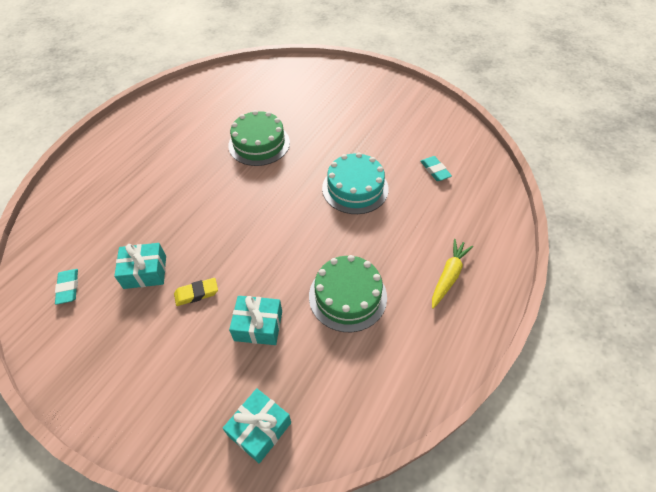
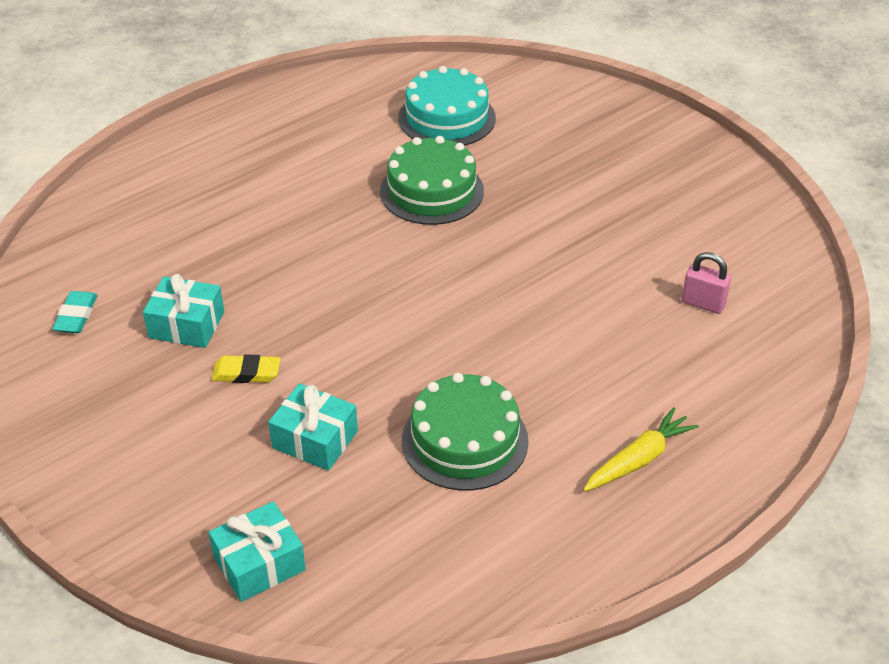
camera: 20 degrees right, 10 degrees down
turquoise cake [322,152,389,214] -> turquoise cake moved to [398,66,496,146]
turquoise eraser [420,156,452,181] -> pink padlock [682,252,731,314]

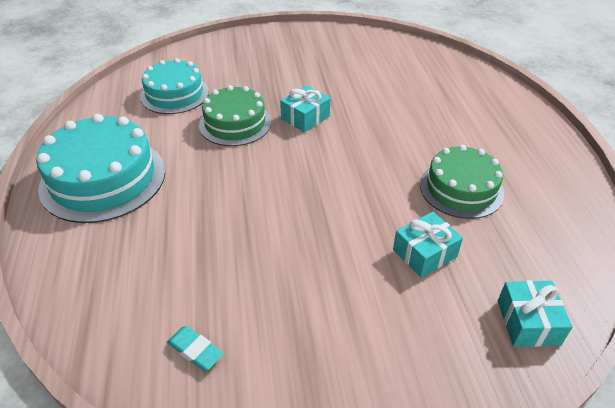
camera: 60 degrees left, 0 degrees up
turquoise gift [143,274,224,348] -> turquoise gift moved to [280,85,330,132]
yellow eraser [211,355,280,383] -> none
yellow carrot [583,407,699,492] -> none
pink padlock [682,252,731,314] -> none
none -> turquoise cake [36,114,165,223]

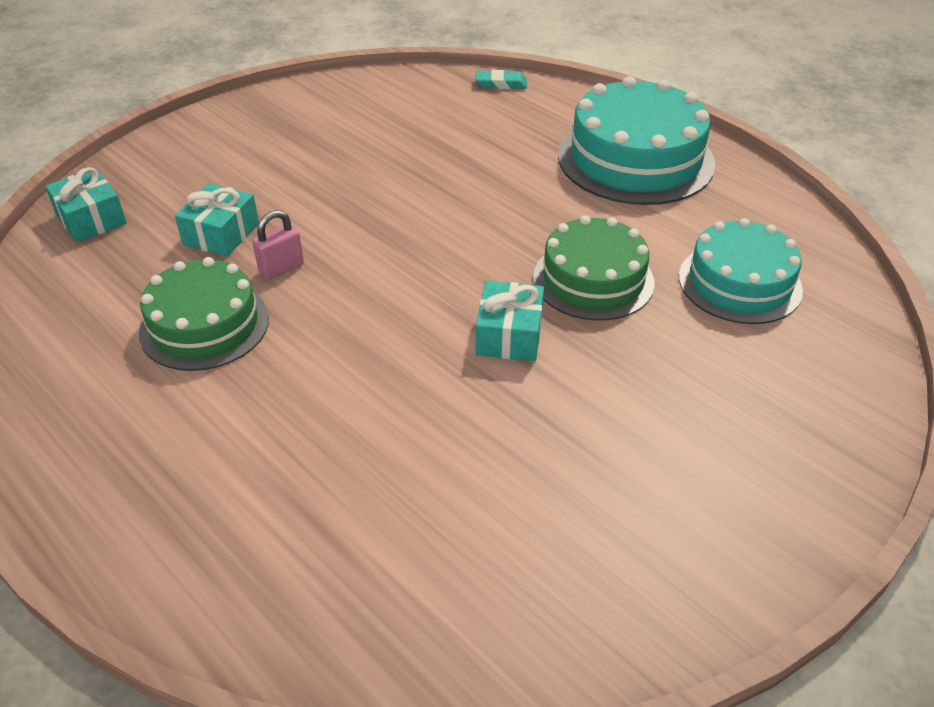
camera: 145 degrees right, 0 degrees up
turquoise eraser [167,326,224,371] -> turquoise eraser moved to [475,70,527,89]
none -> pink padlock [252,210,304,280]

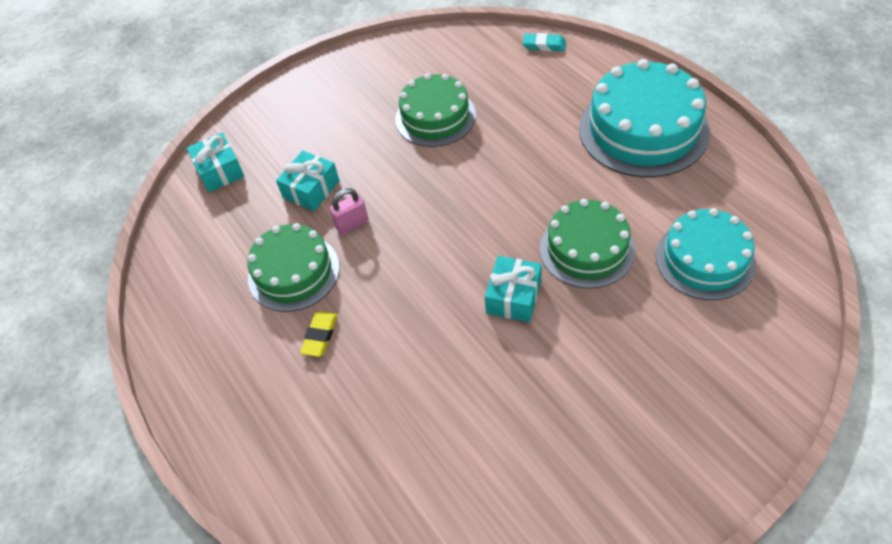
camera: 15 degrees right, 10 degrees up
none -> yellow eraser [300,312,338,357]
none -> green cake [395,73,476,147]

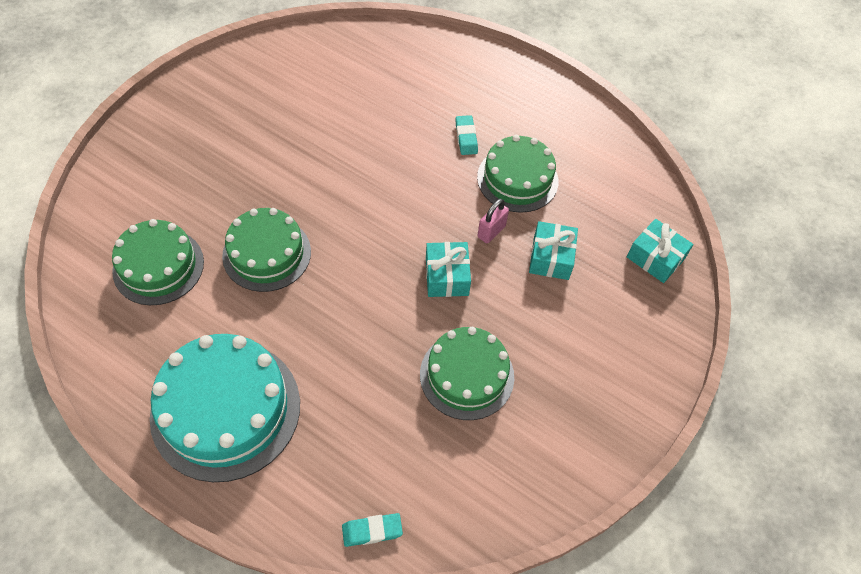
camera: 150 degrees right, 5 degrees up
yellow eraser [300,312,338,357] -> turquoise eraser [456,115,478,155]
turquoise gift [485,256,542,322] -> turquoise gift moved to [426,242,471,297]
turquoise cake [656,208,756,300] -> green cake [112,219,204,305]

